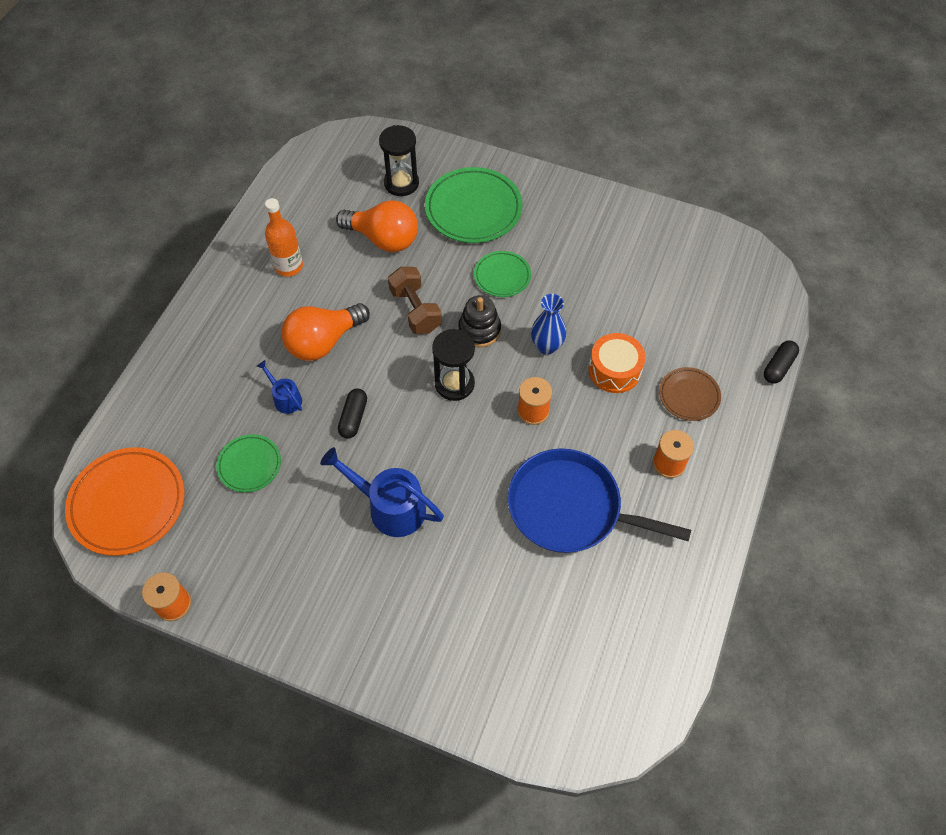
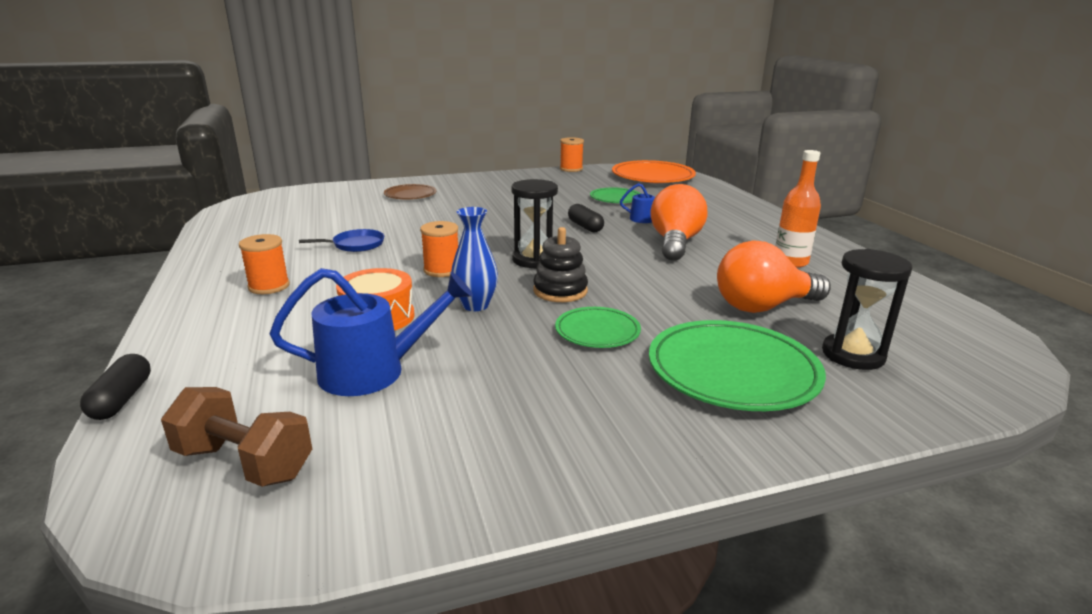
camera: 140 degrees right, 35 degrees down
blue watering can [320,447,444,537] -> blue watering can moved to [270,268,473,396]
brown dumbbell [388,267,442,334] -> brown dumbbell moved to [161,387,312,487]
blue pan [508,448,691,553] -> blue pan [299,229,384,252], size x0.46
brown plate [659,367,721,421] -> brown plate moved to [384,184,436,200]

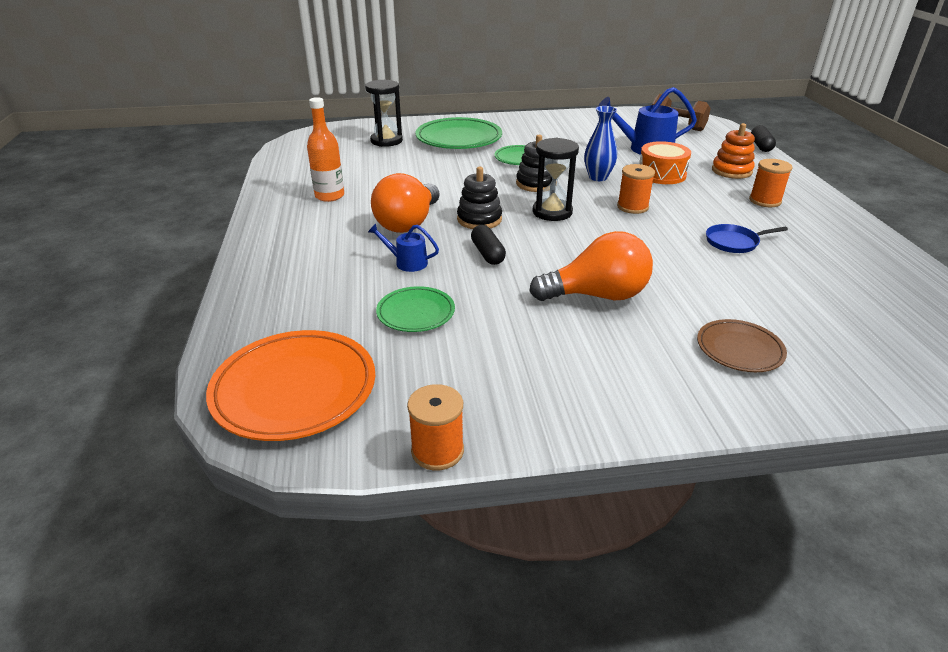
camera: 170 degrees left, 10 degrees up
orange light bulb [717,241,831,313] -> orange light bulb moved to [529,231,653,301]
none -> black stacking toy [457,167,502,229]
none -> orange stacking toy [712,123,755,179]

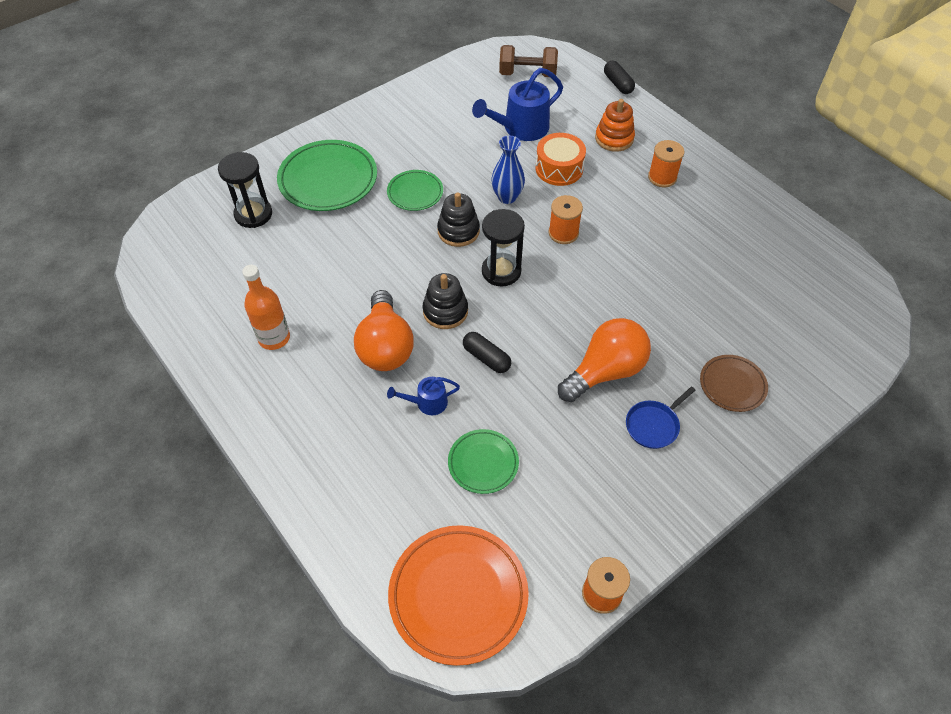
camera: 30 degrees left, 20 degrees up
blue pan [706,224,788,253] -> blue pan moved to [626,387,696,449]

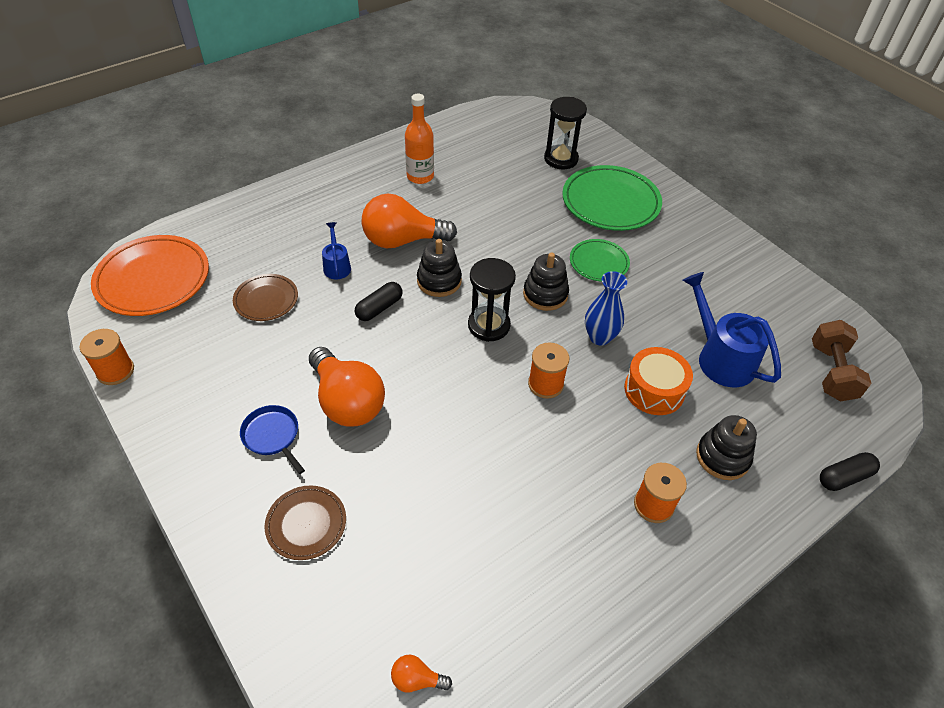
camera: 90 degrees right, 5 degrees down
green plate [448,429,519,494] -> brown plate [233,274,298,321]
orange stacking toy [595,99,635,152] -> black stacking toy [696,415,757,480]
none -> orange light bulb [391,655,452,692]

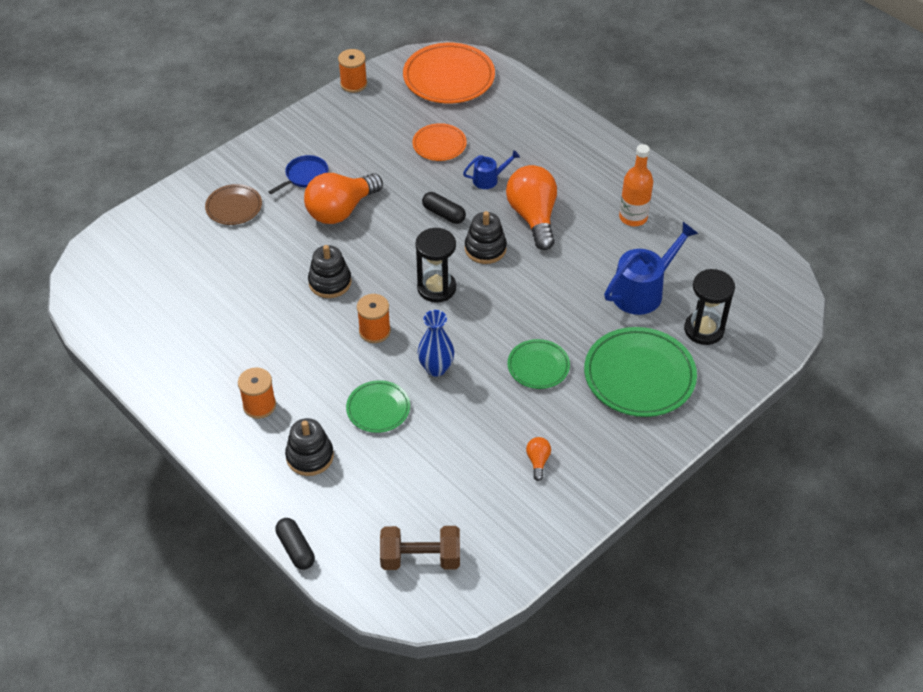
camera: 85 degrees right, 0 degrees up
brown plate [233,274,298,321] -> orange plate [412,123,467,161]
orange light bulb [391,655,452,692] -> orange light bulb moved to [526,437,551,481]
black stacking toy [523,252,569,311] -> black stacking toy moved to [308,245,352,298]
orange drum [624,347,693,415] -> green plate [346,380,410,433]
blue watering can [682,272,781,387] -> blue watering can moved to [604,222,699,315]

